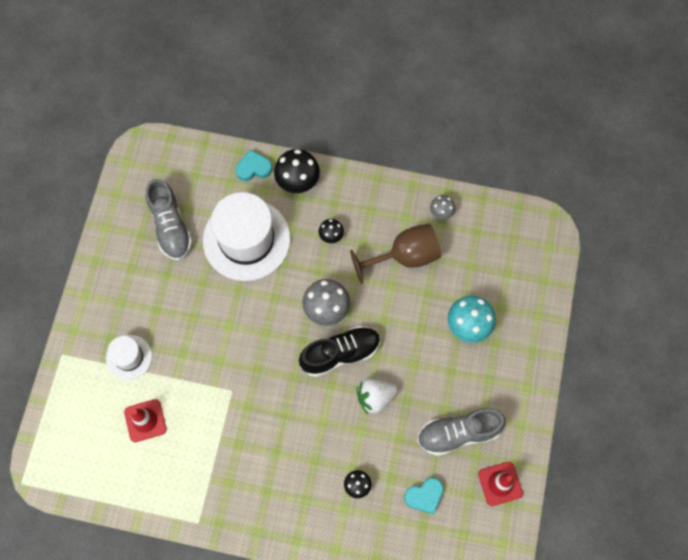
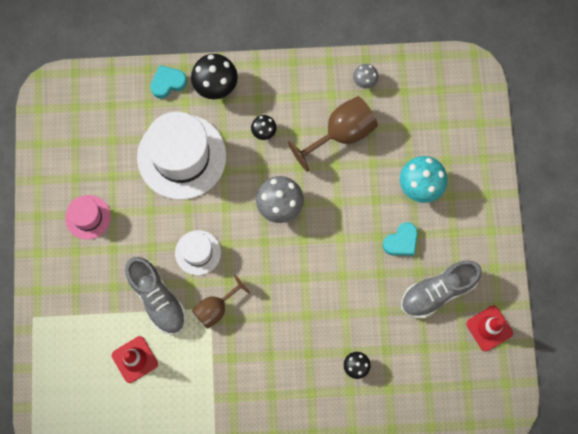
camera: 15 degrees left, 5 degrees up
white hat [106,335,152,380] -> white hat moved to [175,230,221,275]
grey shoe [146,179,192,261] -> grey shoe moved to [125,257,186,335]
black shoe [299,326,380,377] -> none
white strawberry [357,378,398,414] -> none
turquoise heart [404,478,443,514] -> turquoise heart moved to [383,222,418,256]
none -> pink hat [65,195,111,240]
none -> brown goblet [192,275,250,329]

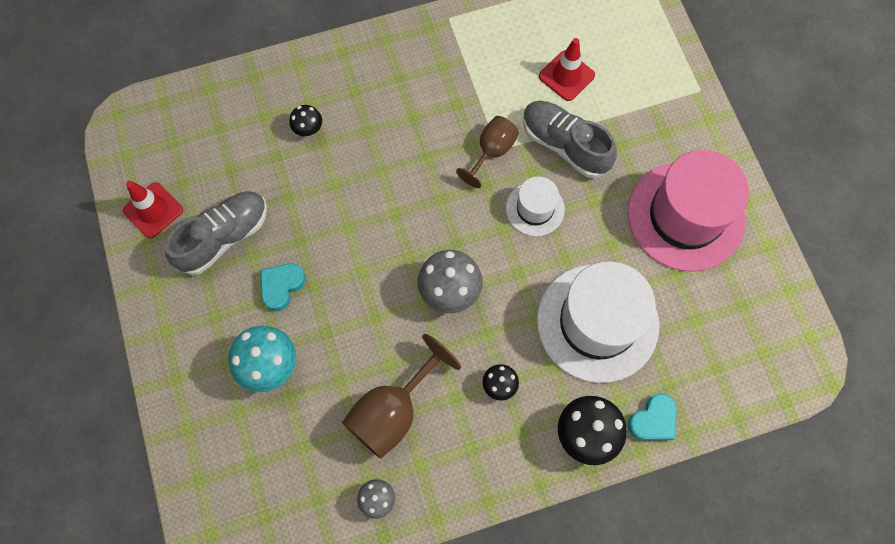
camera: 165 degrees right, 5 degrees down
pink hat [65,195,111,240] -> pink hat [628,150,749,272], size x1.98

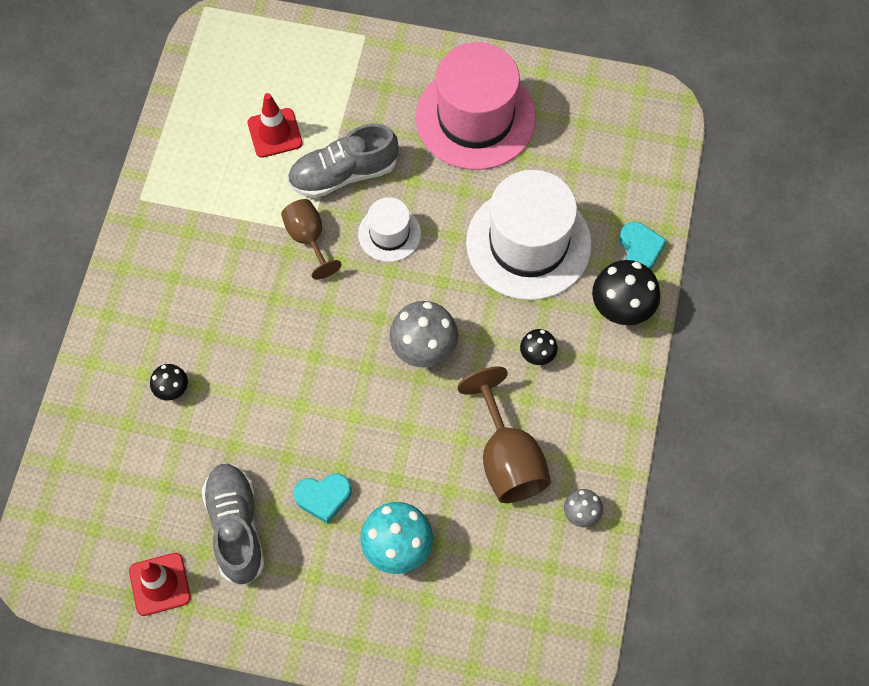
camera: 60 degrees left, 5 degrees down
turquoise heart [260,263,306,311] -> turquoise heart turned 75 degrees counterclockwise [294,473,351,524]

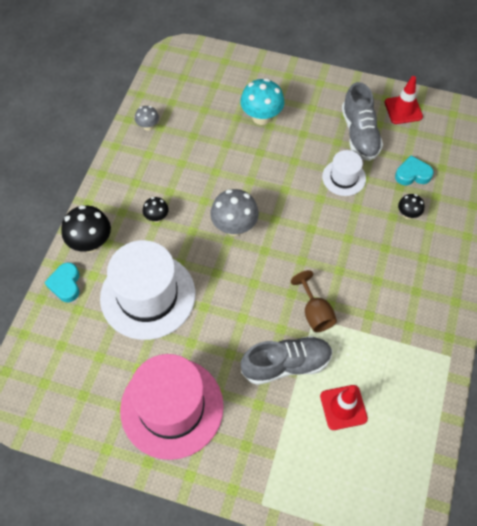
camera: 175 degrees left, 5 degrees down
turquoise heart [294,473,351,524] -> turquoise heart moved to [395,156,434,186]
white hat [358,197,421,262] -> white hat moved to [322,150,366,196]
brown goblet [457,367,551,503] -> none

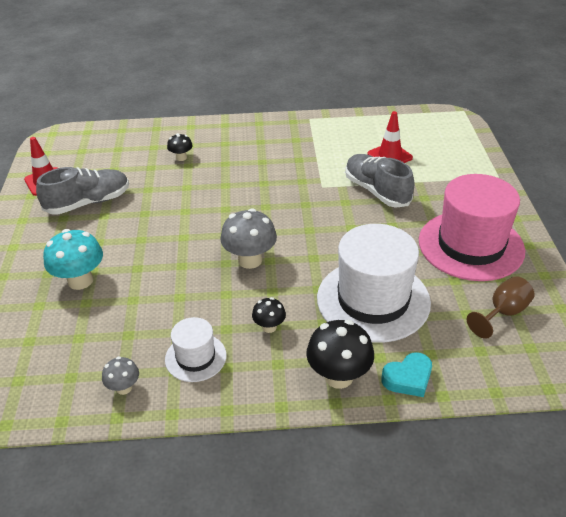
camera: 110 degrees left, 20 degrees down
brown goblet [291,270,337,332] -> brown goblet moved to [467,276,534,339]
white hat [322,150,366,196] -> white hat moved to [165,317,227,382]
turquoise heart [395,156,434,186] -> none

